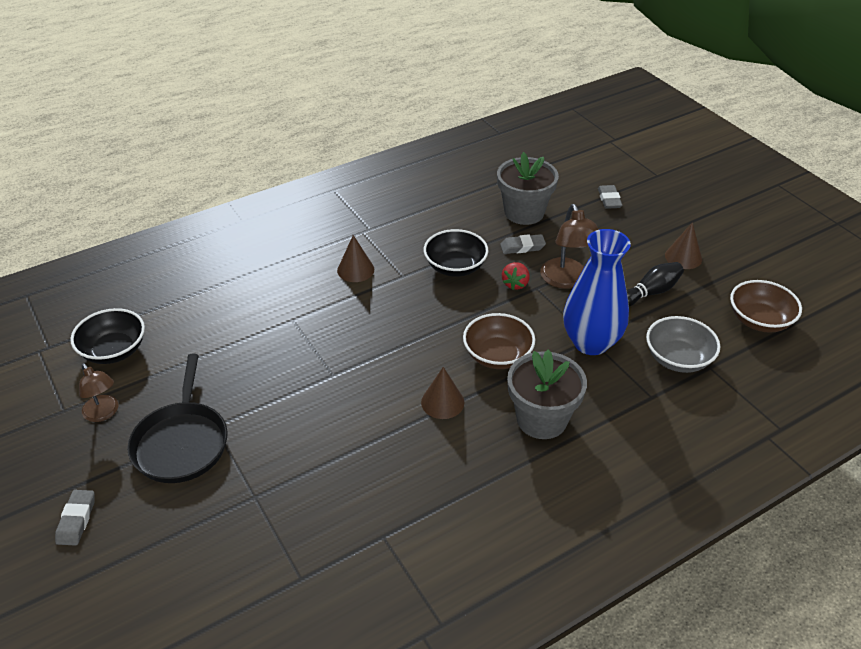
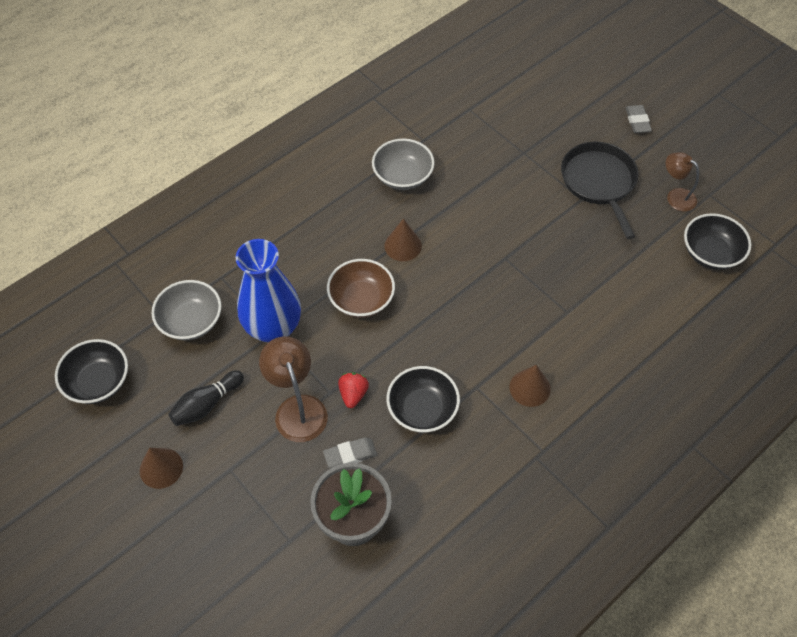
camera: 170 degrees right, 15 degrees up
grey flower pot [507,350,587,439] -> none
grey eraser [598,185,622,209] -> none
brown bowl [730,280,802,333] -> black bowl [55,339,128,404]
none -> grey bowl [372,139,435,190]

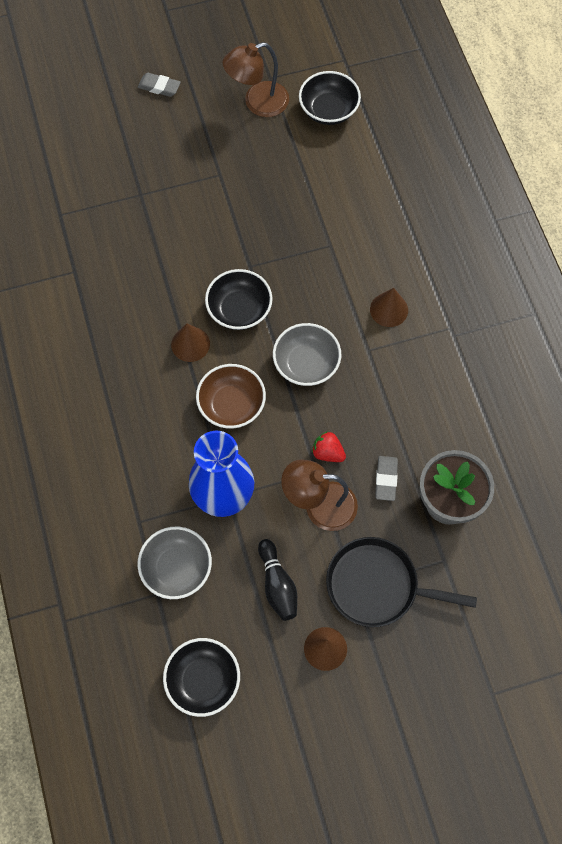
camera: 65 degrees left, 10 degrees up
grey bowl [372,139,435,190] -> grey bowl moved to [273,323,341,386]
black bowl [386,366,460,433] -> black bowl moved to [205,269,272,330]
black pan [561,142,638,239] -> black pan moved to [326,537,477,627]
brown lamp [666,152,699,212] -> brown lamp [222,42,289,117], size x1.53

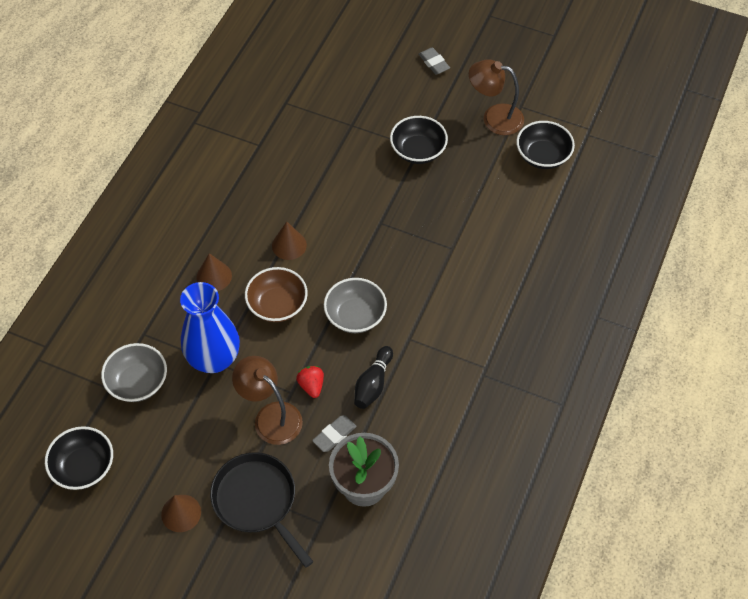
camera: 40 degrees right, 10 degrees down
black bowl [205,269,272,330] -> black bowl moved to [390,116,448,164]
black bowling pin [258,539,297,621] -> black bowling pin moved to [354,346,393,409]
brown cone [370,288,408,327] -> brown cone moved to [196,253,232,291]

